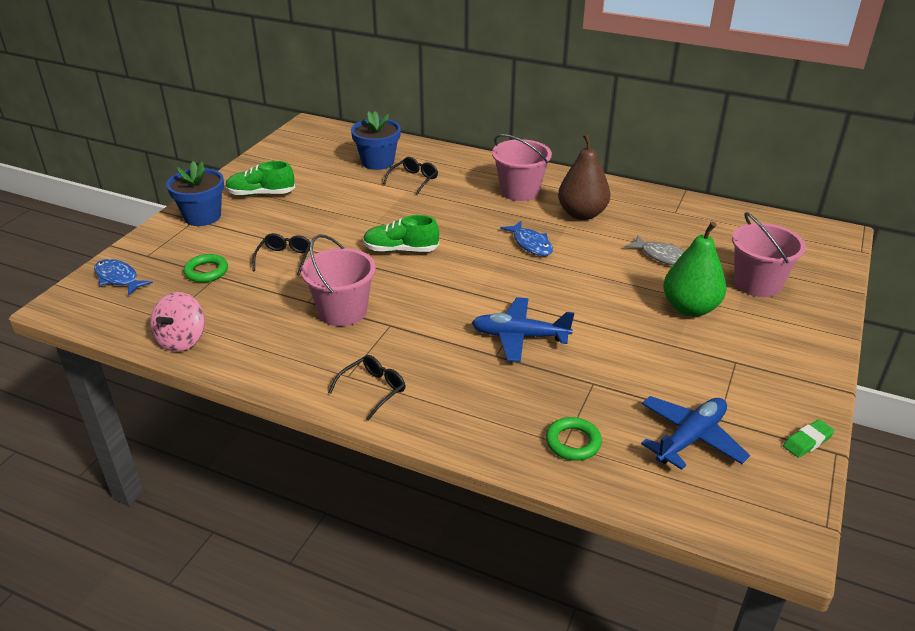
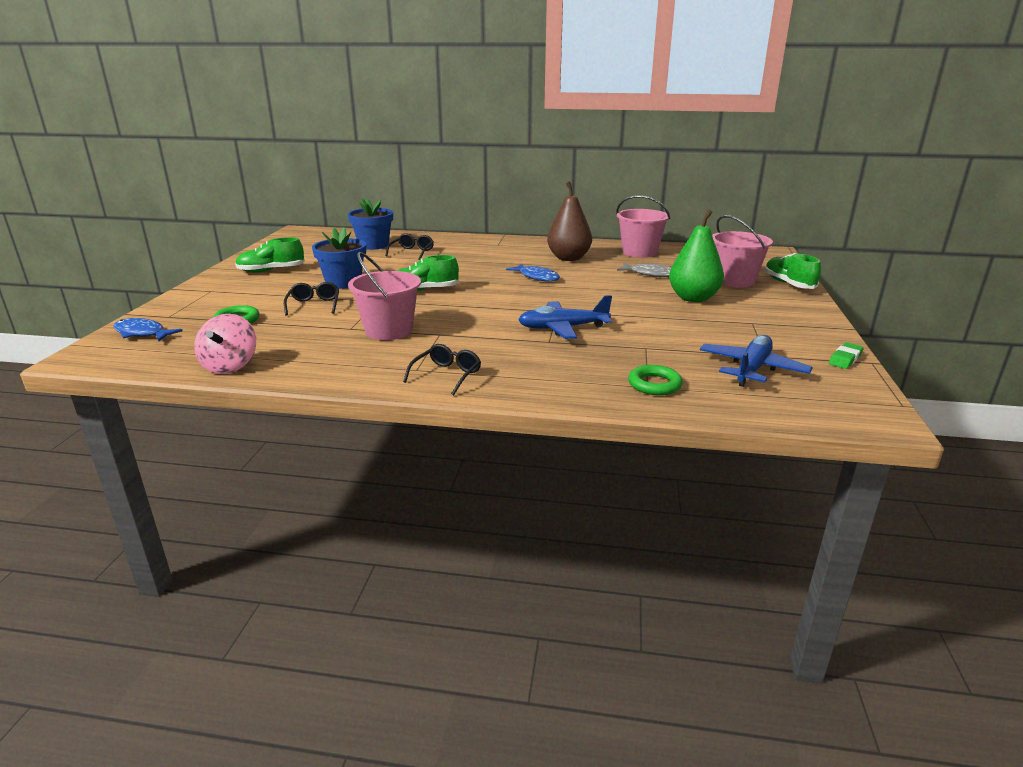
camera: 15 degrees left, 10 degrees down
blue flower pot [166,161,224,226] -> blue flower pot moved to [312,227,366,289]
pink bucket [492,134,552,201] -> pink bucket moved to [616,195,670,258]
none -> green shoe [765,253,821,289]

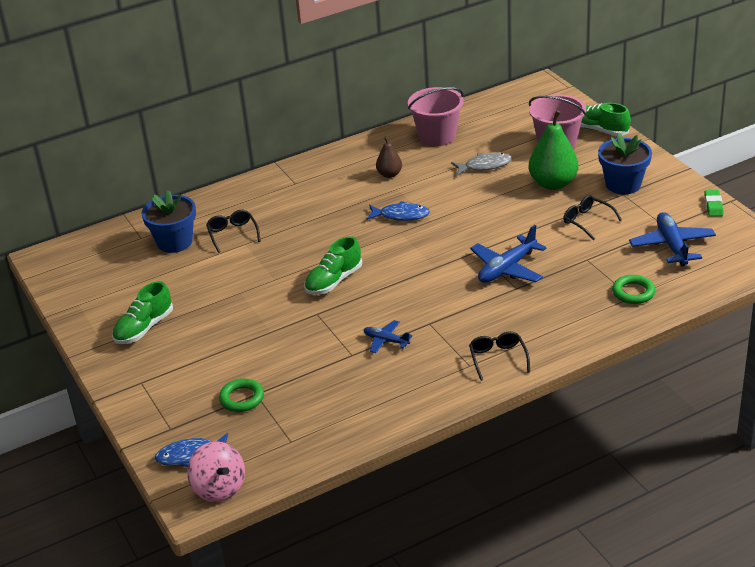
camera: 35 degrees left, 10 degrees up
pink spinning top [194,314,256,374] -> pink spinning top moved to [187,441,245,502]
black glasses [284,282,339,316] -> black glasses moved to [563,195,622,241]
blue flower pot [312,227,366,289] -> blue flower pot moved to [598,133,652,194]
pink bucket [348,252,421,340] -> blue plane [364,320,413,353]
brown pear [547,181,592,261] -> brown pear [376,137,402,178], size x0.55

